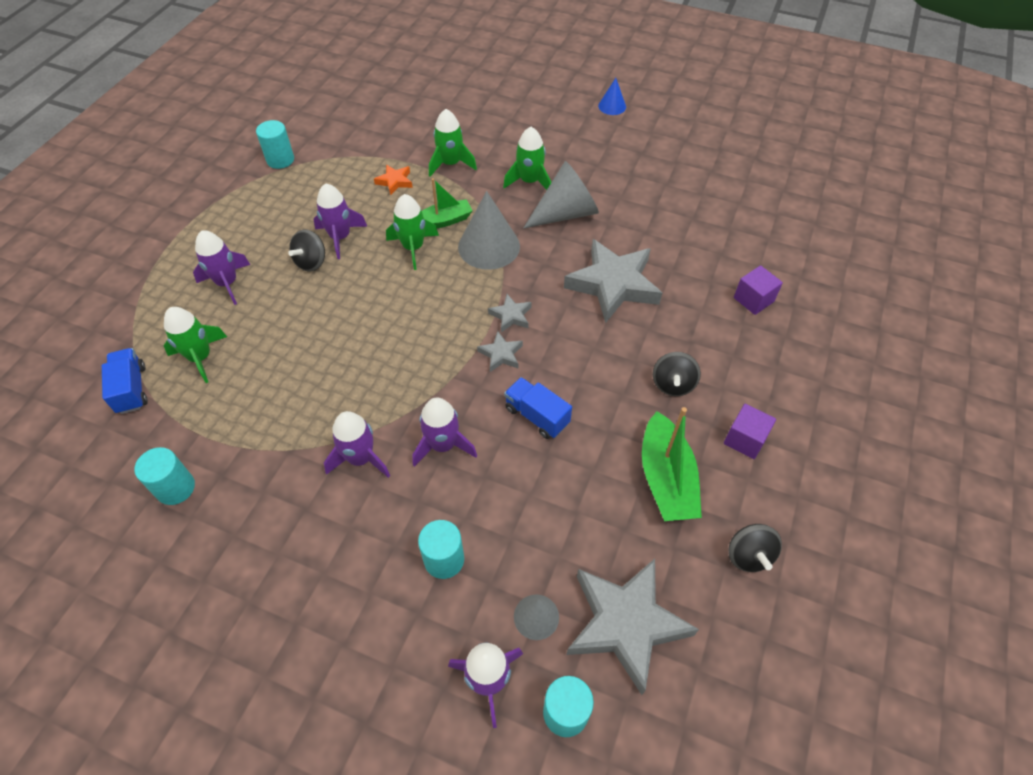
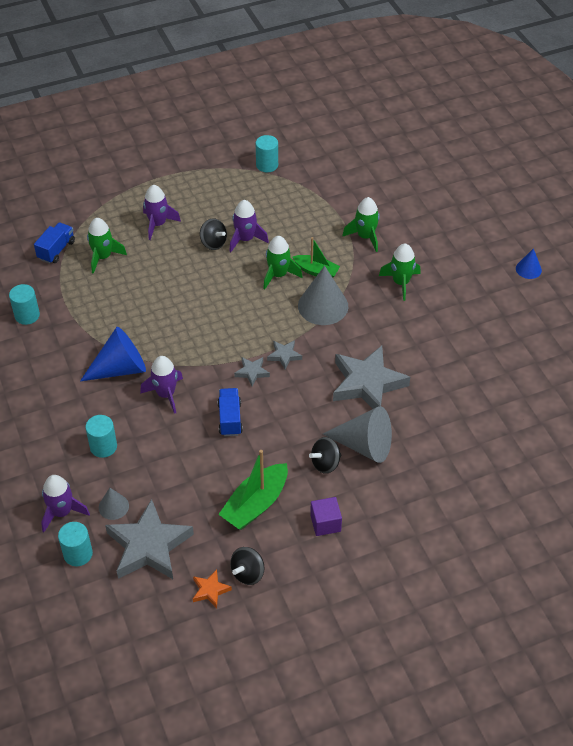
camera: 45 degrees right, 5 degrees down
black spinning top [288,230,325,271] -> black spinning top turned 120 degrees counterclockwise [200,218,227,250]
purple rocket [324,411,390,478] -> blue cone [80,327,146,381]
orange star [374,165,413,195] -> orange star moved to [193,569,232,608]
grey cone [523,161,599,229] -> grey cone moved to [323,406,392,463]
purple cube [734,265,783,315] -> none

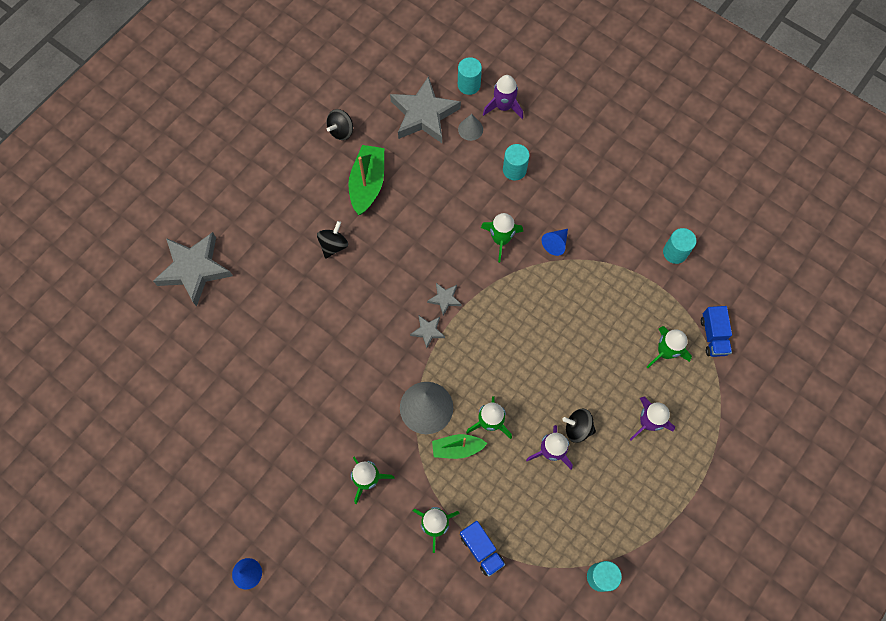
camera: 150 degrees right, 20 degrees up
blue cone [80,327,146,381] -> blue cone [542,229,568,256], size x0.53
purple rocket [140,356,183,414] -> green rocket [481,213,523,262]
orange star [193,569,232,608] -> none
blue truck [218,388,243,436] -> blue truck moved to [460,521,505,576]
black spinning top [230,547,265,585] -> black spinning top turned 150 degrees counterclockwise [327,109,353,140]
purple cube [310,497,342,536] -> none
grey cone [323,406,392,463] -> none
grey star [333,346,410,409] -> grey star moved to [153,232,233,307]

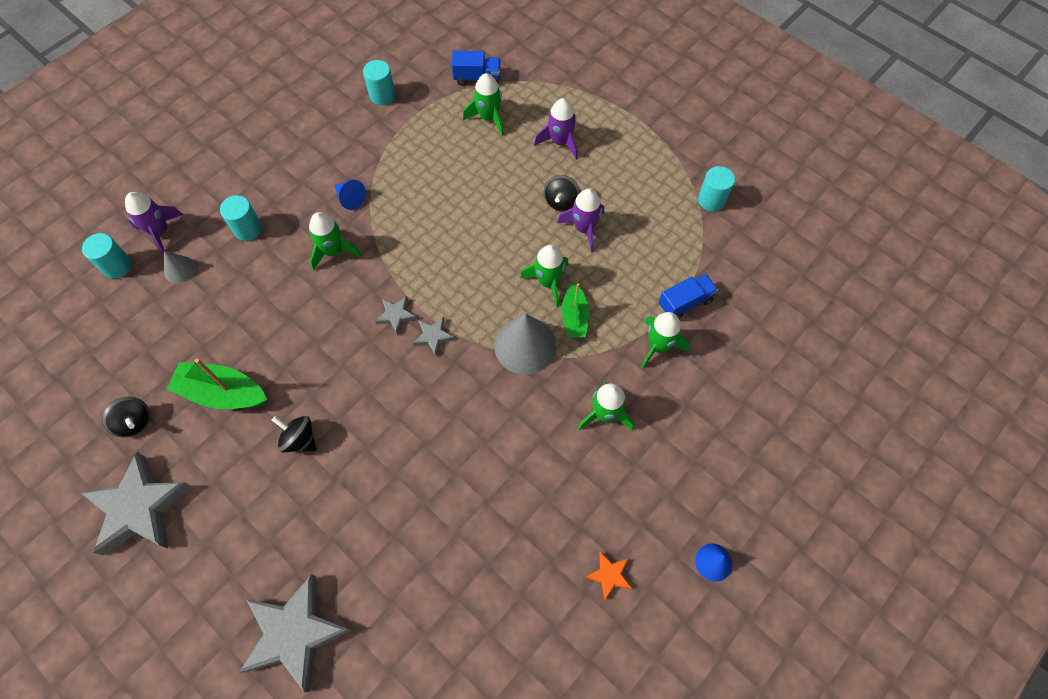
camera: 85 degrees left, 5 degrees down
grey star [390,76,461,143] -> grey star moved to [81,452,192,555]
none -> orange star [585,551,633,600]

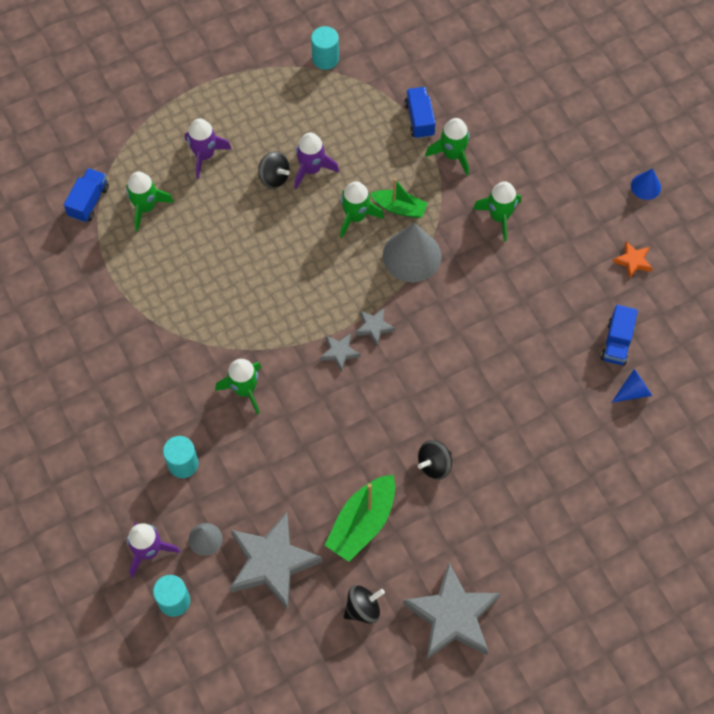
camera: 70 degrees left, 0 degrees up
grey star [240,574,352,692] -> grey star moved to [230,512,322,610]
blue cone [334,180,366,210] -> blue cone moved to [611,369,652,403]
turquoise cylinder [363,60,395,105] -> none
none -> blue truck [601,305,638,366]

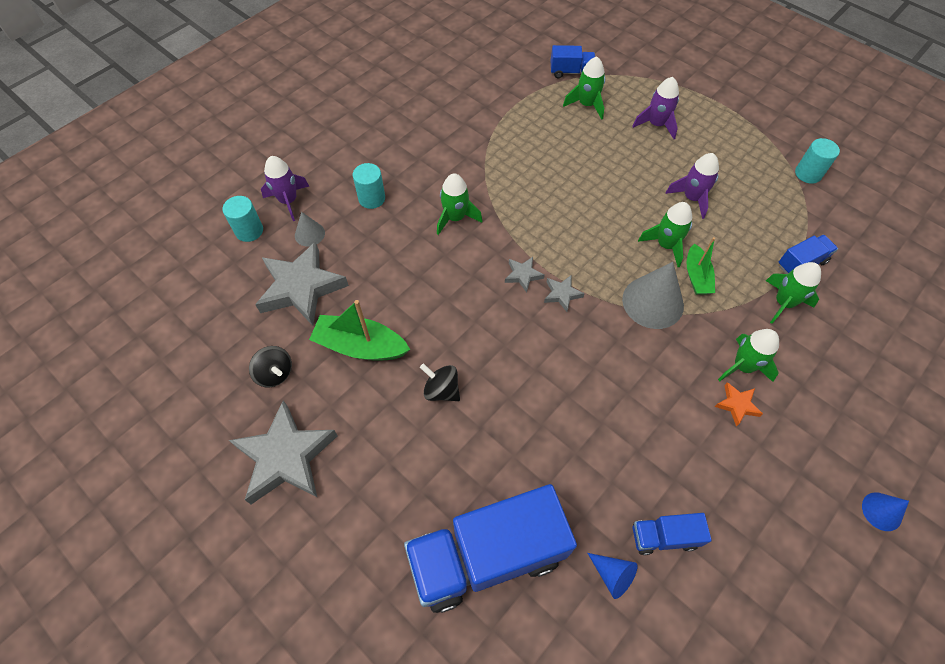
camera: 70 degrees right, 5 degrees down
black spinning top [258,151,290,189] -> none
orange star [613,241,653,279] -> orange star moved to [715,382,763,427]
none -> blue truck [404,484,577,613]

